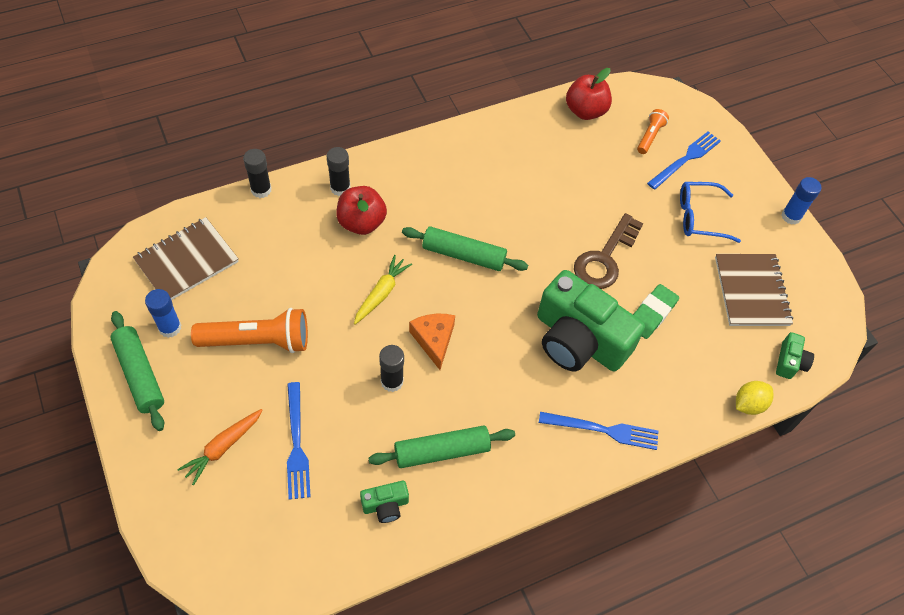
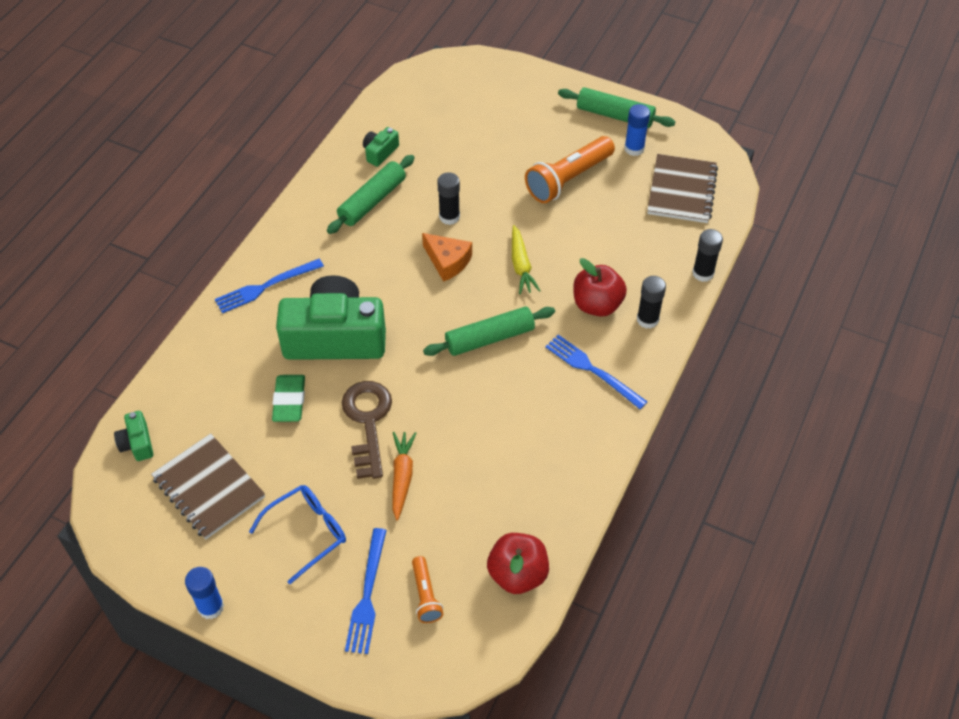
camera: 145 degrees right, 5 degrees down
orange carrot [177,409,263,485] -> orange carrot moved to [393,432,416,521]
blue fork [287,382,311,500] -> blue fork moved to [545,335,648,409]
yellow lemon [736,381,774,415] -> none

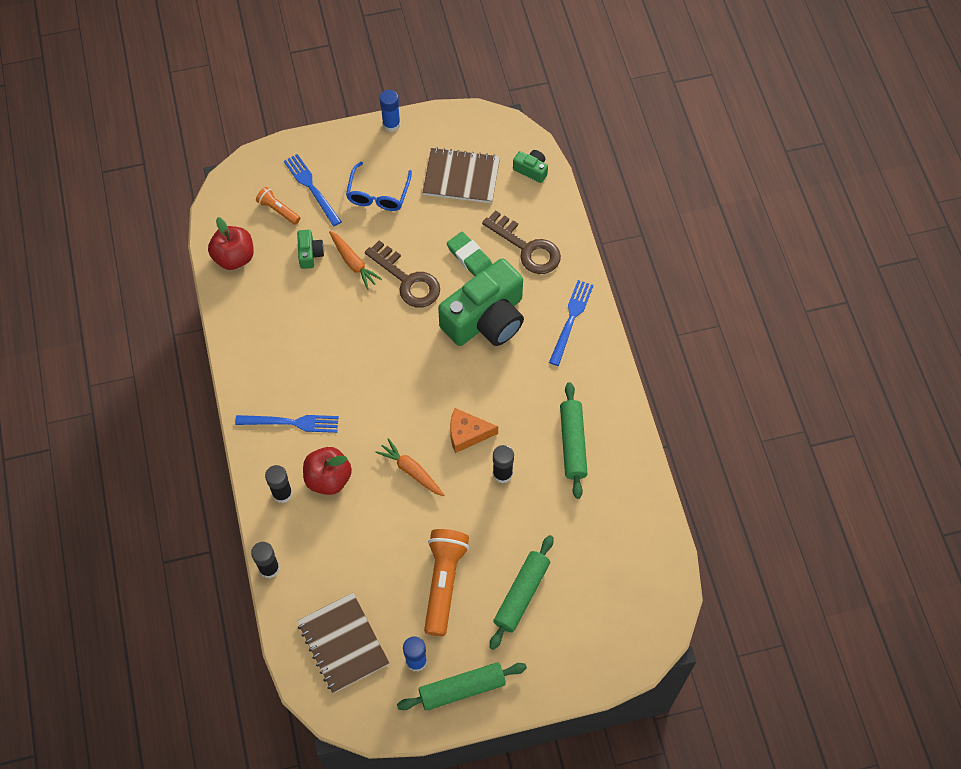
camera: 140 degrees right, 10 degrees up
green camera [363,127,399,167] -> green camera moved to [297,230,324,269]
green rolling pin [423,306,555,356] -> green rolling pin moved to [490,535,554,650]
yellow carrot [512,225,540,294] -> orange carrot [375,438,444,496]
none -> brown key [482,210,561,274]

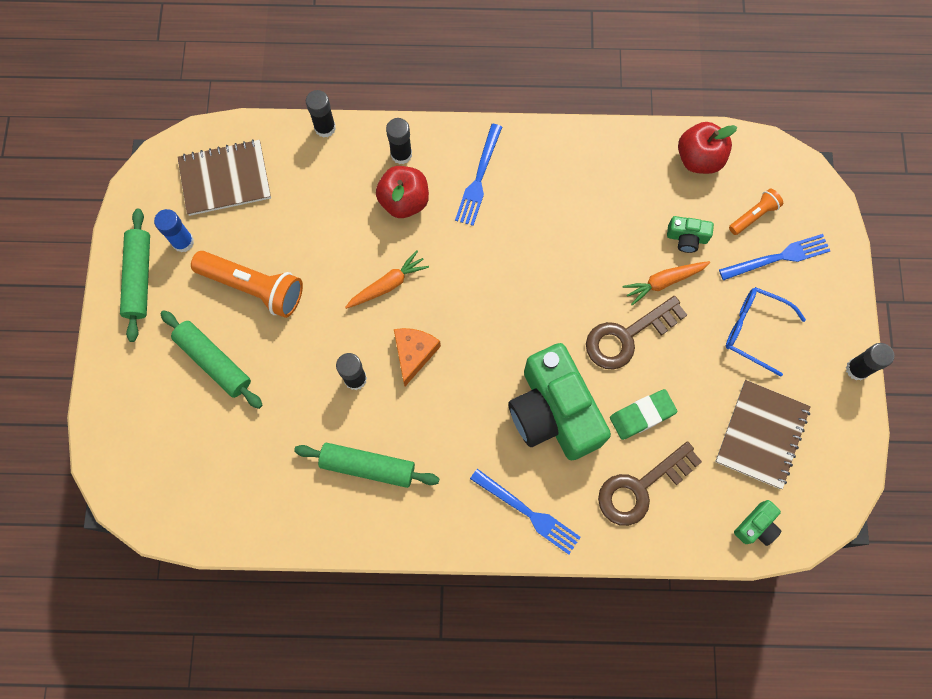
camera: 105 degrees right, 10 degrees up
blue glue stick [380,90,401,132] -> black glue stick [846,343,894,380]

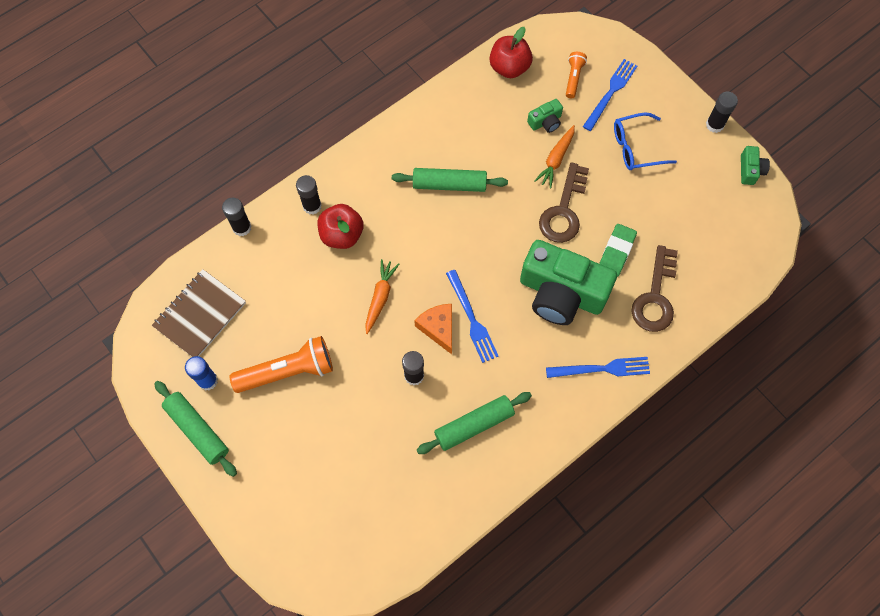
camera: 40 degrees left, 5 degrees down
green rolling pin [160,310,263,409] -> green rolling pin moved to [392,168,508,192]
blue fork [455,124,502,226] -> blue fork moved to [446,270,499,363]
brown notebook [715,380,811,489] -> none
green camera [734,500,781,546] -> green camera moved to [741,146,770,185]

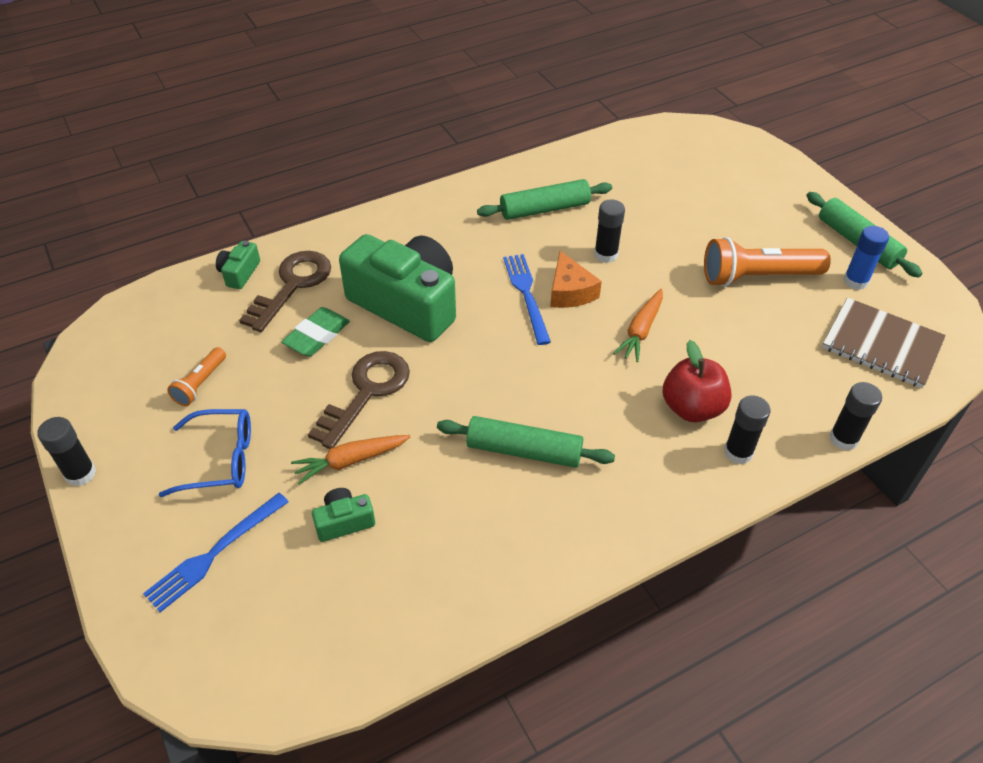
camera: 170 degrees left, 20 degrees down
brown notebook [152,269,246,357] -> brown notebook turned 75 degrees clockwise [822,298,946,388]
red apple [490,27,533,78] -> none
orange carrot [534,125,575,188] -> orange carrot turned 150 degrees counterclockwise [291,435,411,484]
blue fork [546,357,650,378] -> none
orange flashlight [566,52,587,98] -> orange flashlight moved to [167,347,226,406]
green camera [741,146,770,185] -> green camera moved to [216,241,260,289]

